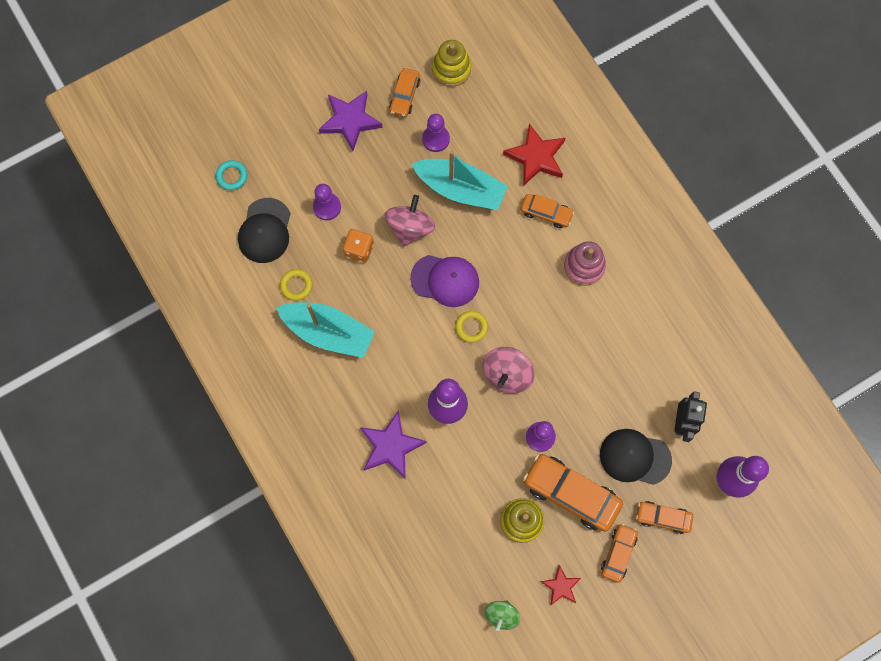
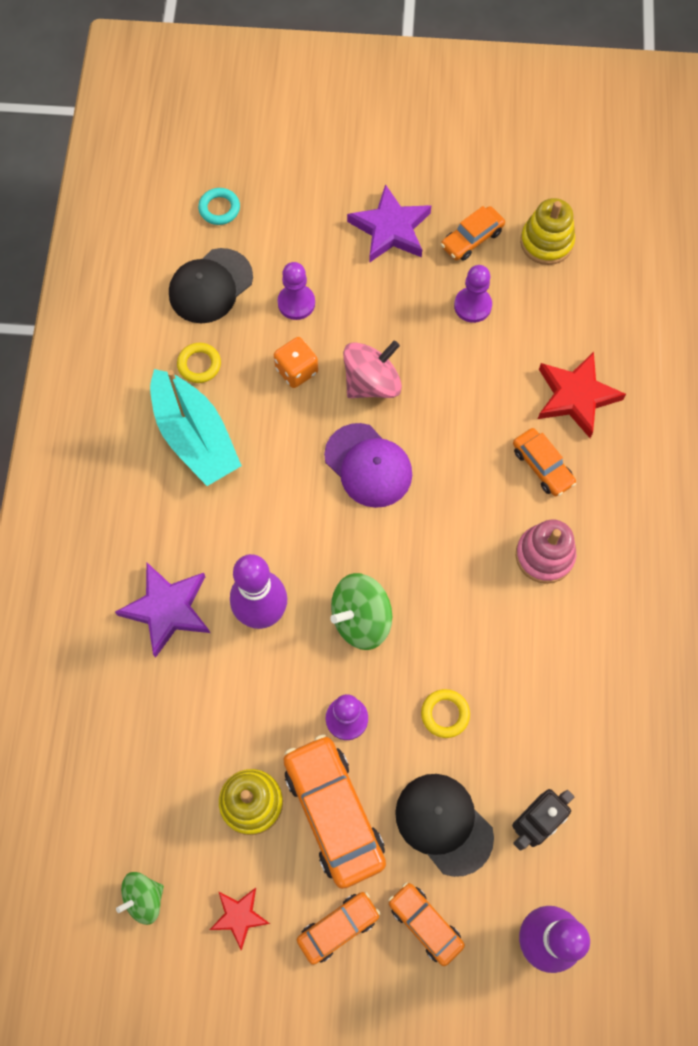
camera: 35 degrees right, 5 degrees down
turquoise boat [412,150,508,210] -> none
yellow ring [455,311,488,343] -> yellow ring moved to [421,689,470,738]
pink spinning top [483,347,534,394] -> green spinning top [330,573,392,650]

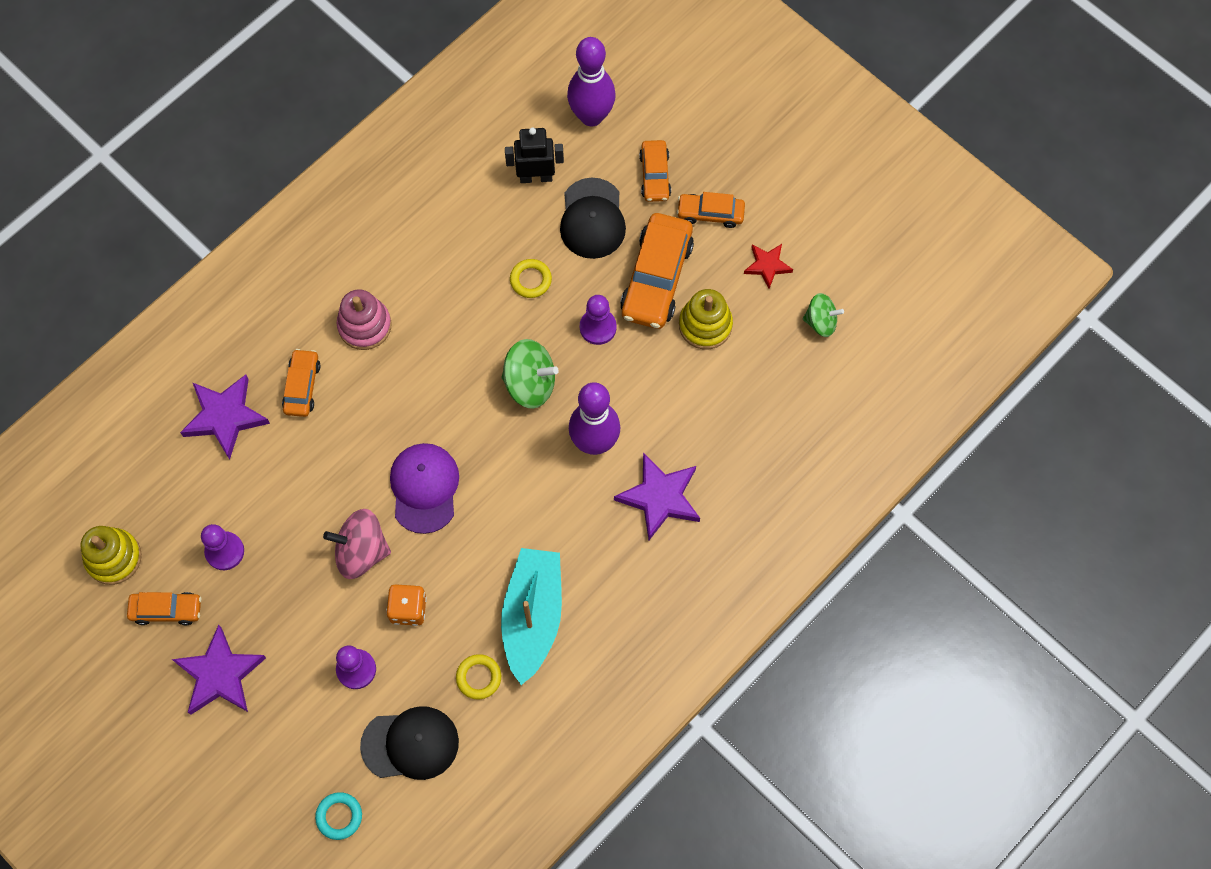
camera: 140 degrees left, 0 degrees up
red star [538,352,626,438] -> purple star [180,375,270,460]

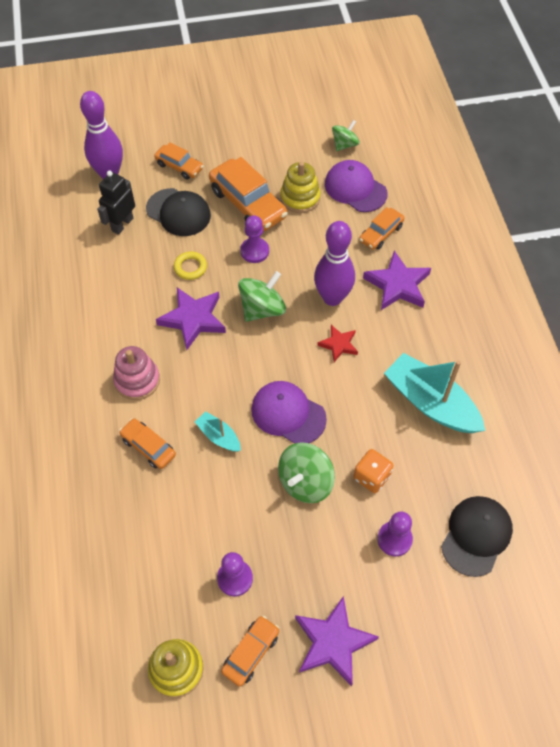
camera: 55 degrees left, 10 degrees down
purple star [180,375,270,460] -> purple star moved to [156,287,226,350]
turquoise ring [315,792,362,840] -> none
pink spinning top [323,509,391,579] -> green spinning top [278,442,335,503]
yellow ring [456,654,501,699] -> none
orange car [677,192,745,228] -> orange car moved to [359,207,404,250]
red star [744,244,793,289] -> red star moved to [317,325,358,362]
none -> turquoise boat [195,411,241,452]
none -> purple cap [325,160,387,212]

